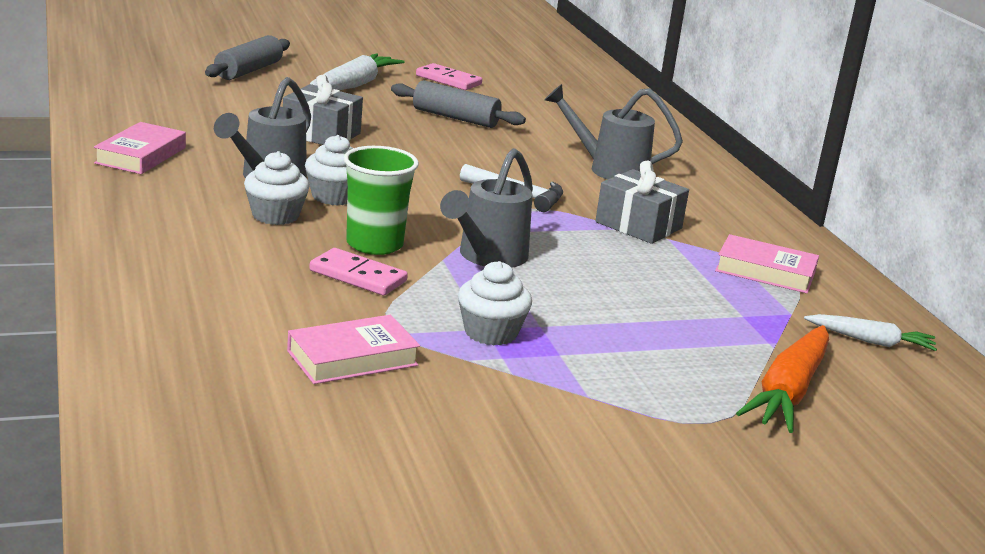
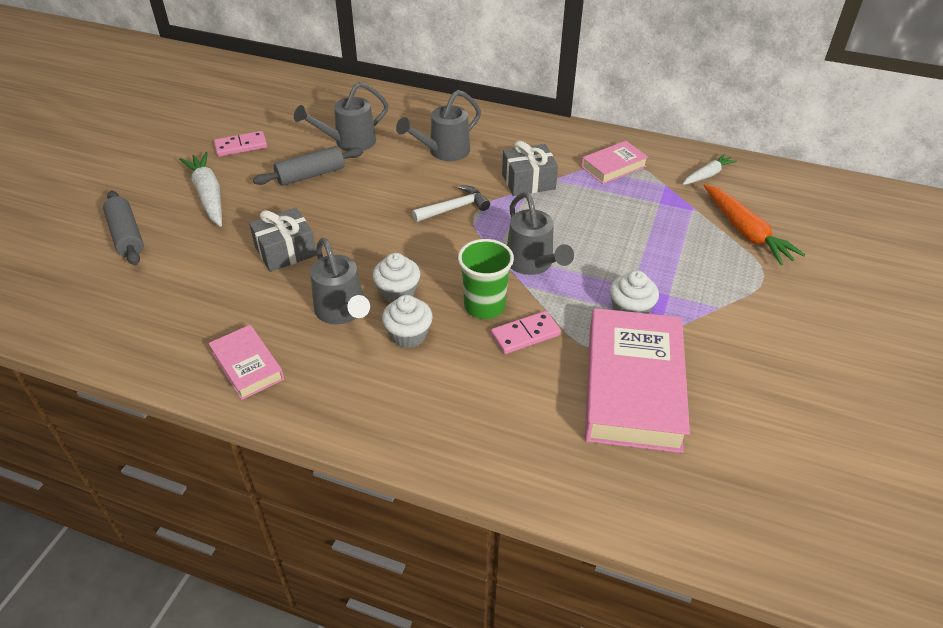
camera: 50 degrees left, 20 degrees up
pink book [287,315,420,384] -> pink book [585,308,690,453], size x1.97
none -> grey watering can [294,82,388,151]

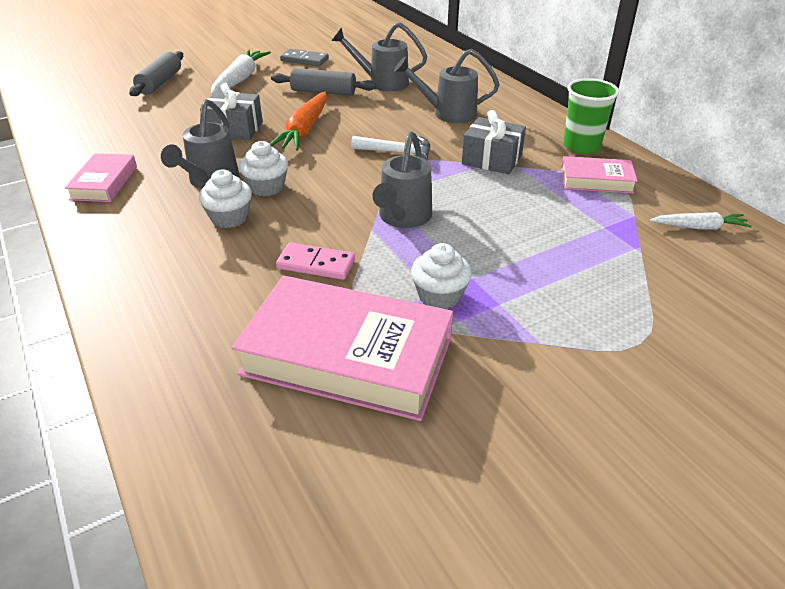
camera: 40 degrees right, 5 degrees down
pink domino [214,131,267,157] -> grey domino [280,49,329,66]
green cup [458,239,514,319] -> green cup moved to [563,78,619,154]
pink book [585,308,690,453] -> pink book turned 60 degrees clockwise [232,276,453,421]
orange carrot [704,184,806,265] -> orange carrot moved to [270,91,327,151]

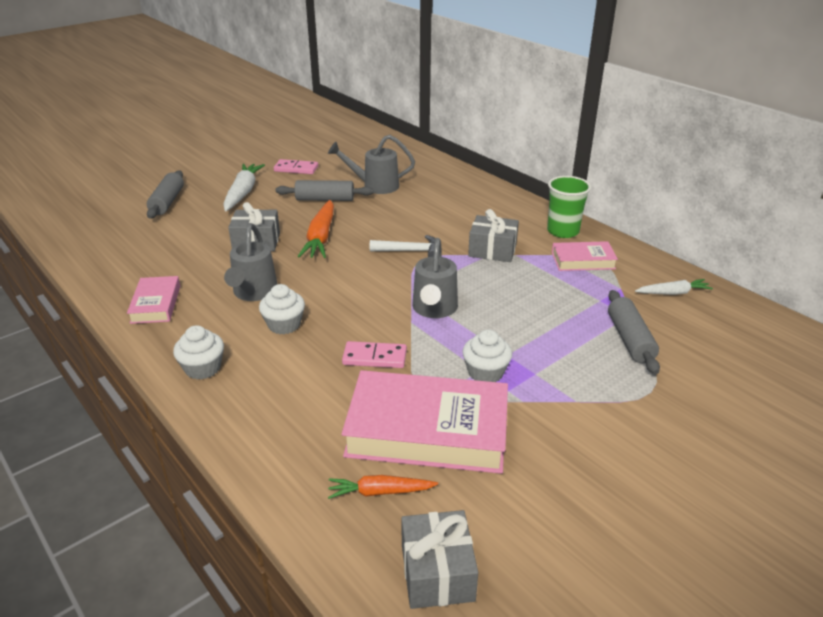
camera: 10 degrees left, 5 degrees down
white cupcake [239,141,288,196] -> white cupcake moved to [173,325,224,380]
grey domino [280,49,329,66] -> pink domino [274,159,318,174]
grey watering can [394,49,500,123] -> none
none -> orange carrot [328,475,438,499]
none -> grey gift [401,510,478,609]
none -> grey rolling pin [608,290,660,374]

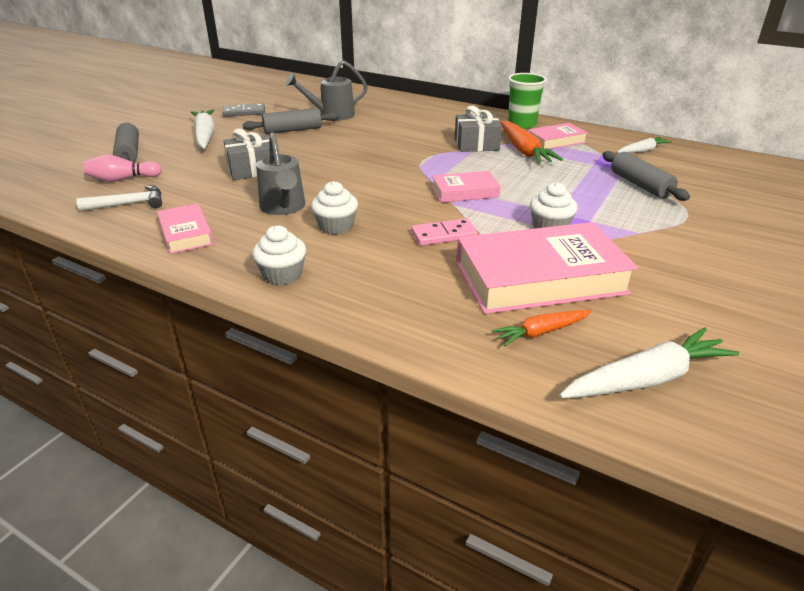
camera: 20 degrees left, 0 degrees up
pink domino [274,159,318,174] -> grey domino [223,103,265,117]
orange carrot [297,200,334,258] -> orange carrot moved to [500,121,563,164]
white hammer [370,235,435,257] -> white hammer moved to [76,185,162,212]
grey gift [401,510,478,609] -> white carrot [559,327,739,398]
grey watering can [413,238,458,318] -> pink book [432,171,500,203]
none -> pink bowling pin [84,155,162,182]

